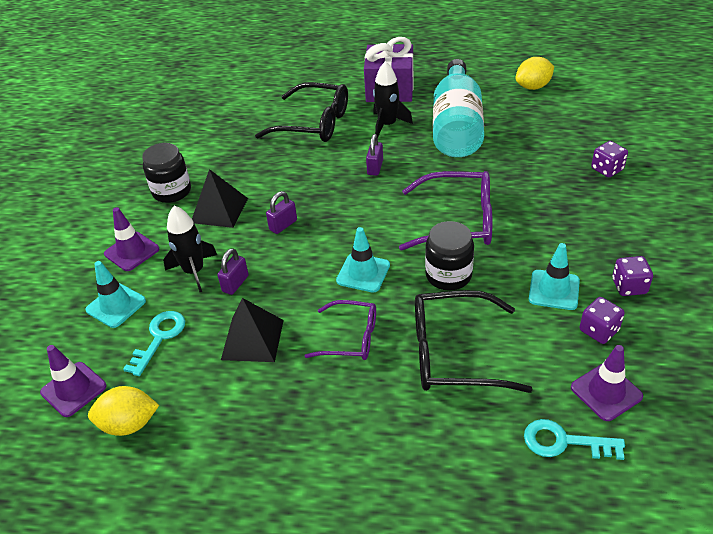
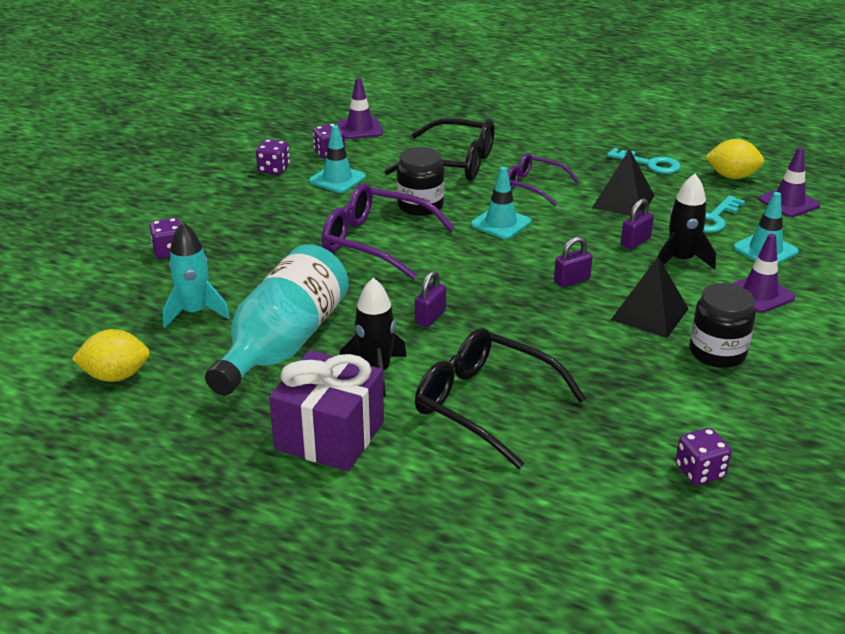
camera: 165 degrees left, 10 degrees down
turquoise key [524,419,625,460] -> turquoise key moved to [607,148,681,174]
none -> turquoise rocket [163,222,230,328]
none -> purple dice [675,428,732,485]

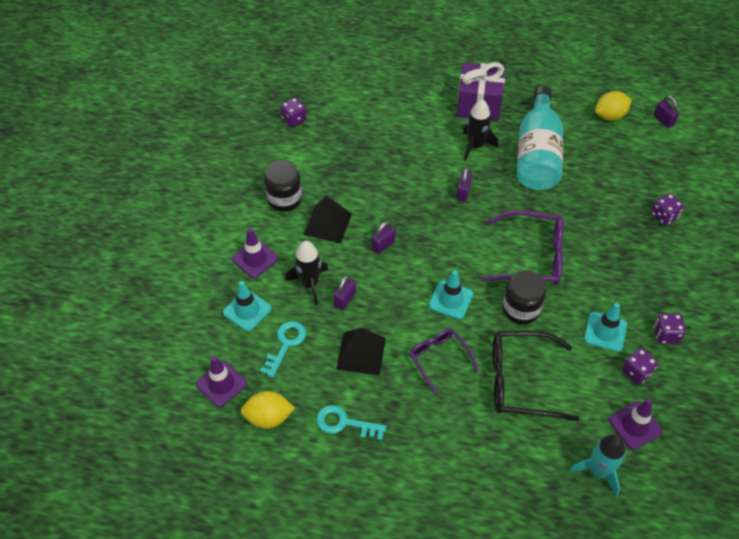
camera: 165 degrees right, 20 degrees up
turquoise rocket [163,222,230,328] -> turquoise rocket moved to [569,434,625,497]
black glasses [415,328,586,469] -> none
purple glasses [508,153,579,206] -> purple glasses turned 135 degrees counterclockwise [409,328,478,395]
none -> purple padlock [654,95,679,128]

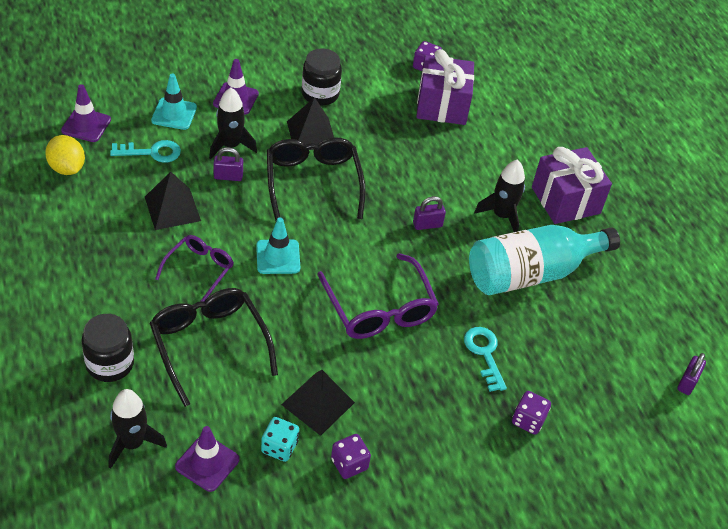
camera: 55 degrees right, 5 degrees down
turquoise key [316,405,387,440] -> turquoise key moved to [464,327,507,392]
purple padlock [371,221,396,254] -> black glasses [267,137,366,221]
black jar [502,270,546,324] -> black jar moved to [81,314,134,382]
turquoise rocket [569,434,625,497] -> black rocket [109,389,167,469]
turquoise traffic cone [584,303,627,352] -> black pyramid [281,370,355,436]
yellow lemon [595,91,632,121] -> none
purple dice [622,348,658,385] -> turquoise dice [261,417,299,462]
none -> purple gift [416,49,474,125]

